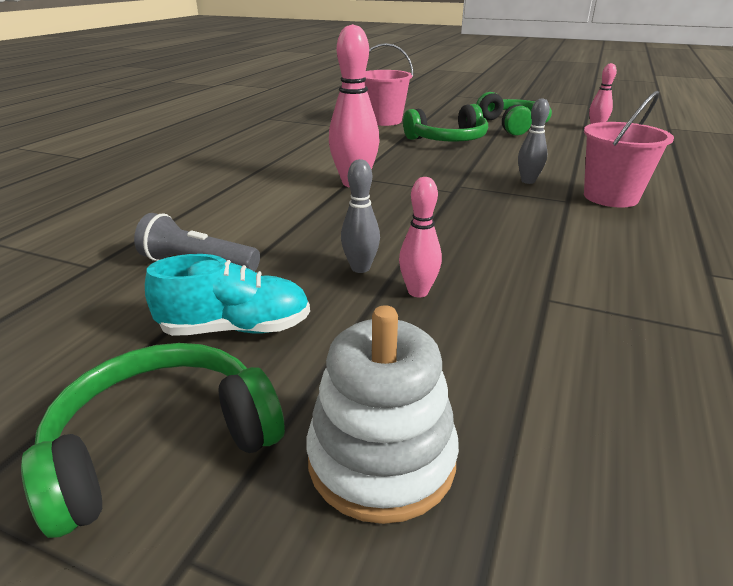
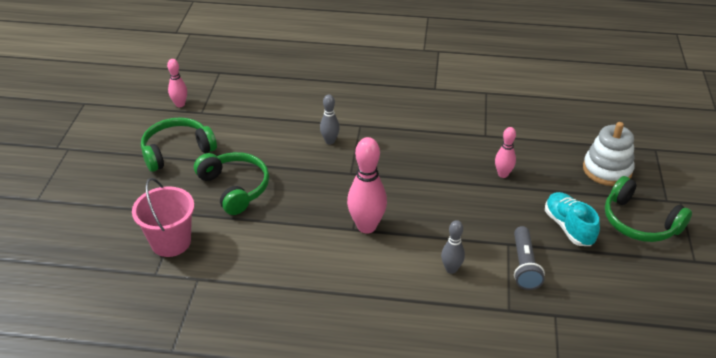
camera: 105 degrees left, 10 degrees up
grey bowling pin [341,159,380,273] -> grey bowling pin moved to [441,220,465,274]
pink bucket [584,91,674,207] -> none

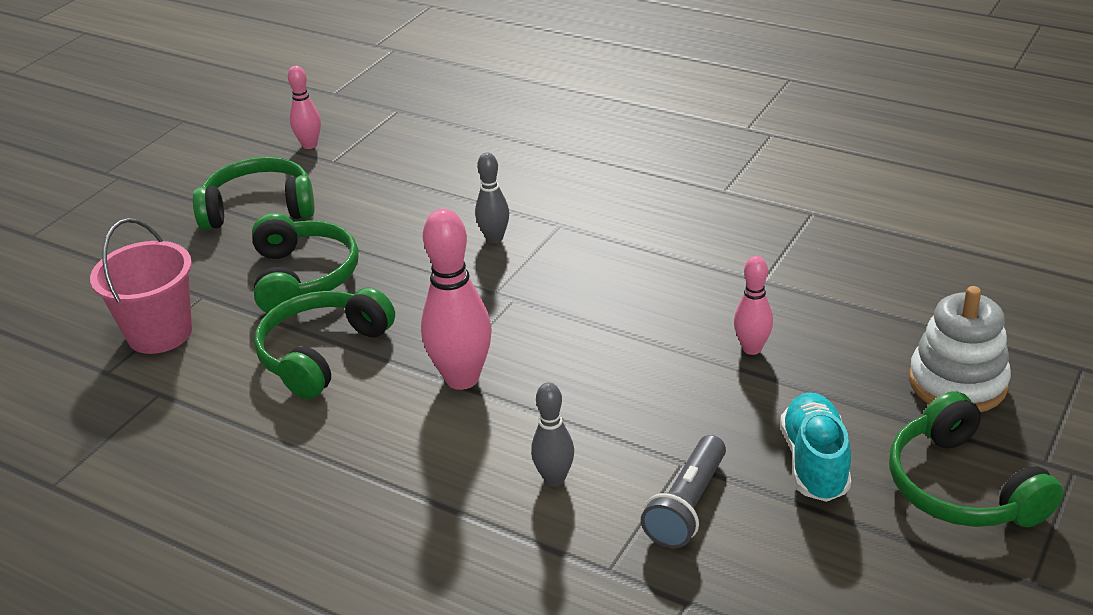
camera: 25 degrees right, 5 degrees down
none -> green headphones [254,287,395,399]

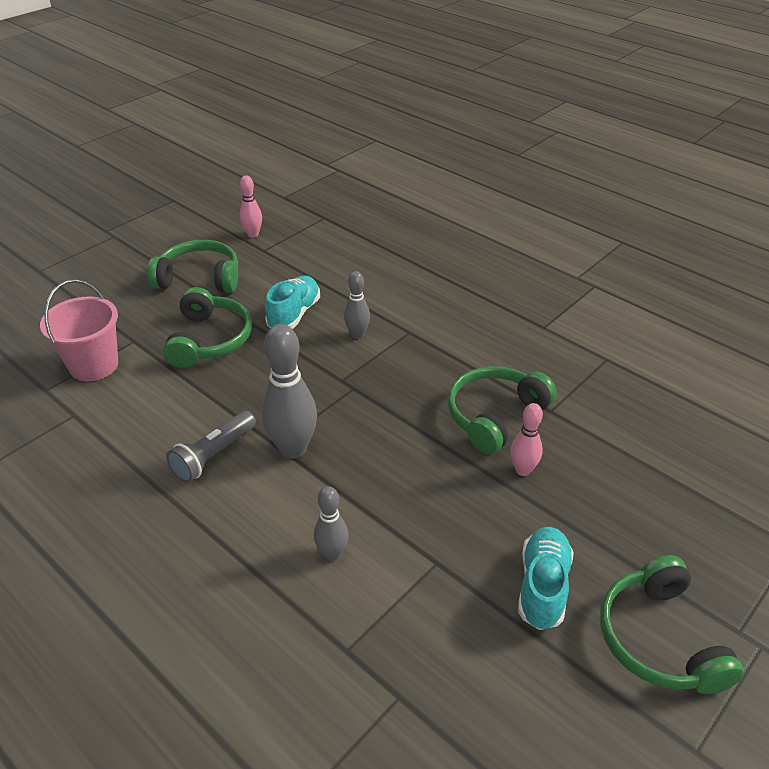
camera: 10 degrees right, 5 degrees up
green headphones [254,287,395,399] -> green headphones moved to [448,366,557,454]
pink bowling pin [421,209,492,390] -> grey bowling pin [261,324,317,459]
grey flashlight [641,435,726,548] -> grey flashlight moved to [166,411,256,482]
white stacking toy [909,286,1011,412] -> none
none -> turquoise shoe [265,276,320,329]

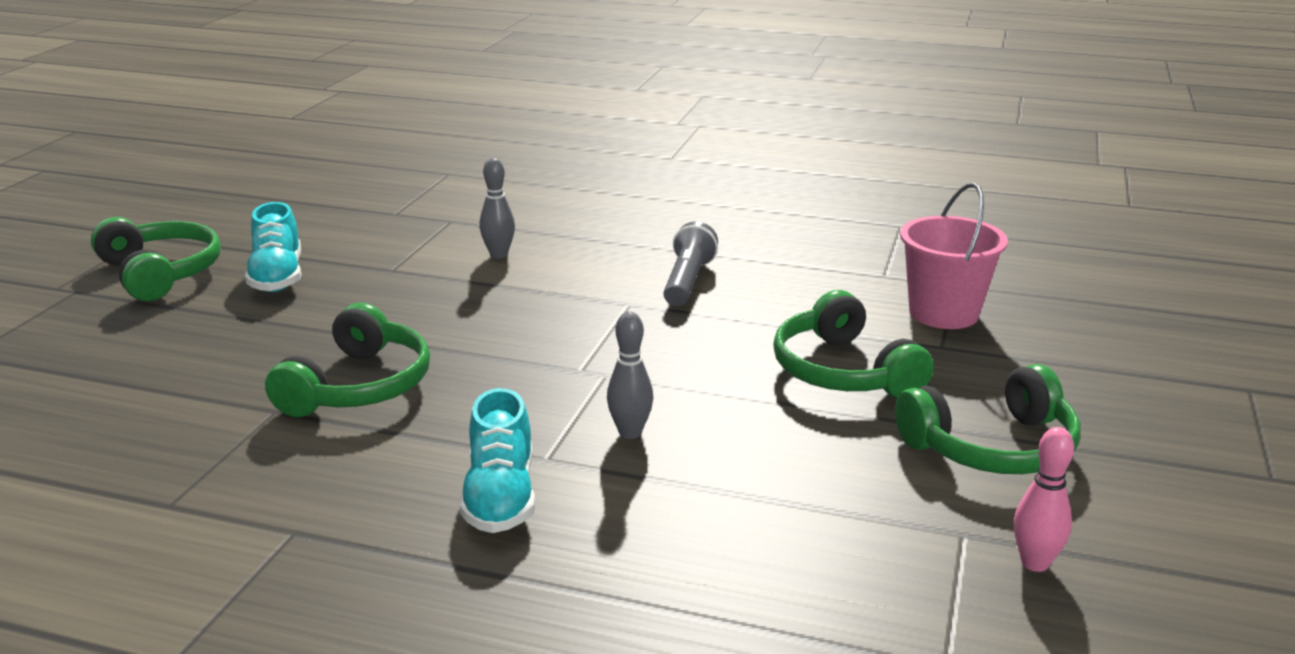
camera: 155 degrees right, 15 degrees down
grey bowling pin [261,324,317,459] -> none
turquoise shoe [265,276,320,329] -> turquoise shoe moved to [459,388,535,533]
pink bowling pin [511,403,543,476] -> none

